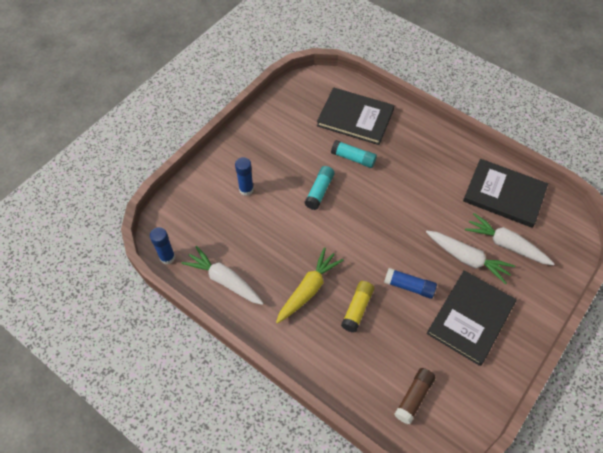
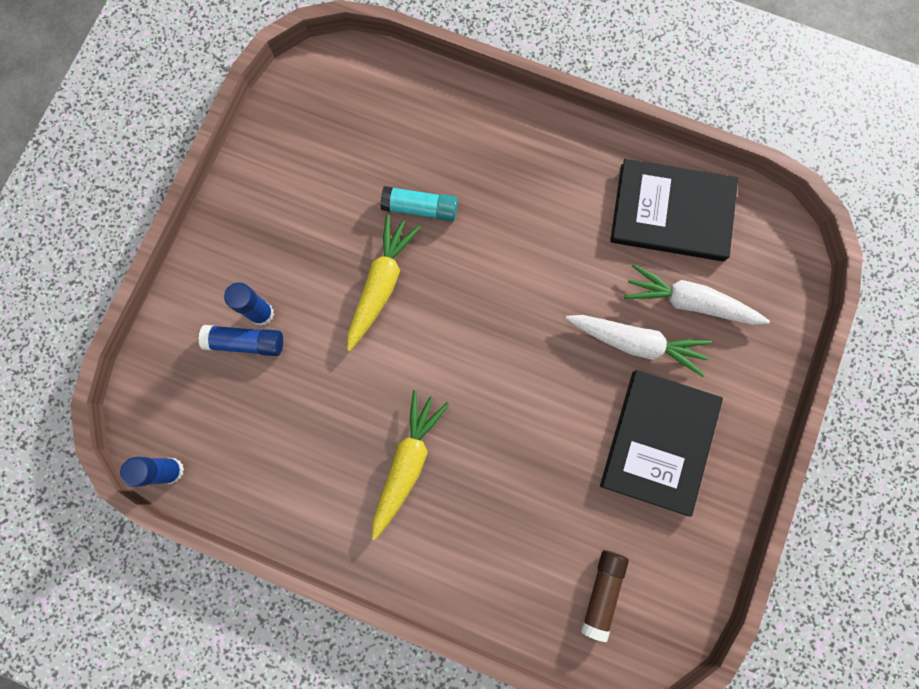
camera: 15 degrees left, 20 degrees up
white carrot [182,246,264,305] -> none
turquoise glue stick [304,166,335,210] -> yellow carrot [347,214,421,351]
black book [317,87,394,145] -> none
yellow glue stick [341,281,374,333] -> none
blue glue stick [384,268,437,299] -> blue glue stick moved to [199,325,283,356]

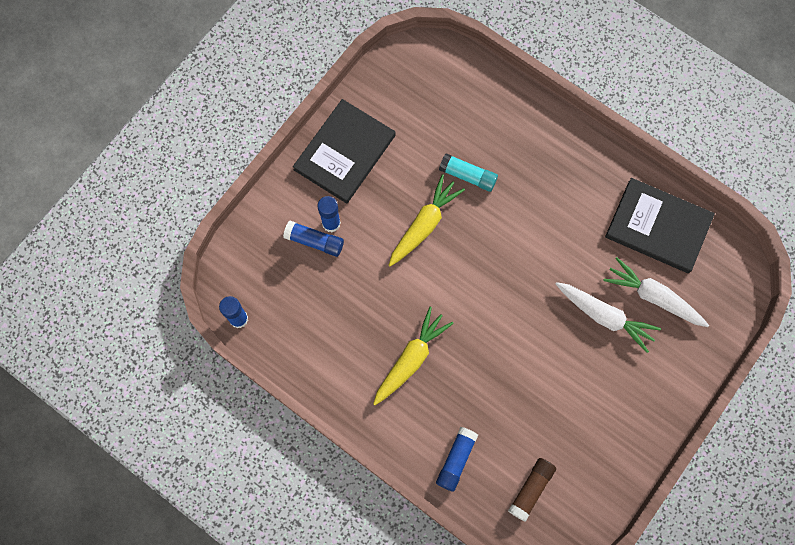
camera: 15 degrees right, 5 degrees down
black book [600,370,723,517] -> black book moved to [293,99,395,204]
none -> blue glue stick [436,427,478,492]

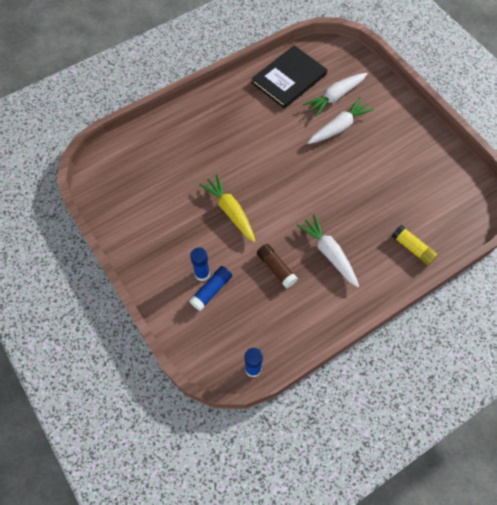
camera: 70 degrees left, 10 degrees down
black book [293,99,395,204] -> none
yellow carrot [373,307,453,405] -> white carrot [296,214,359,287]
blue glue stick [436,427,478,492] -> yellow glue stick [392,225,438,266]
turquoise glue stick [439,153,498,192] -> none
brown glue stick [508,458,556,522] -> brown glue stick moved to [257,244,298,288]

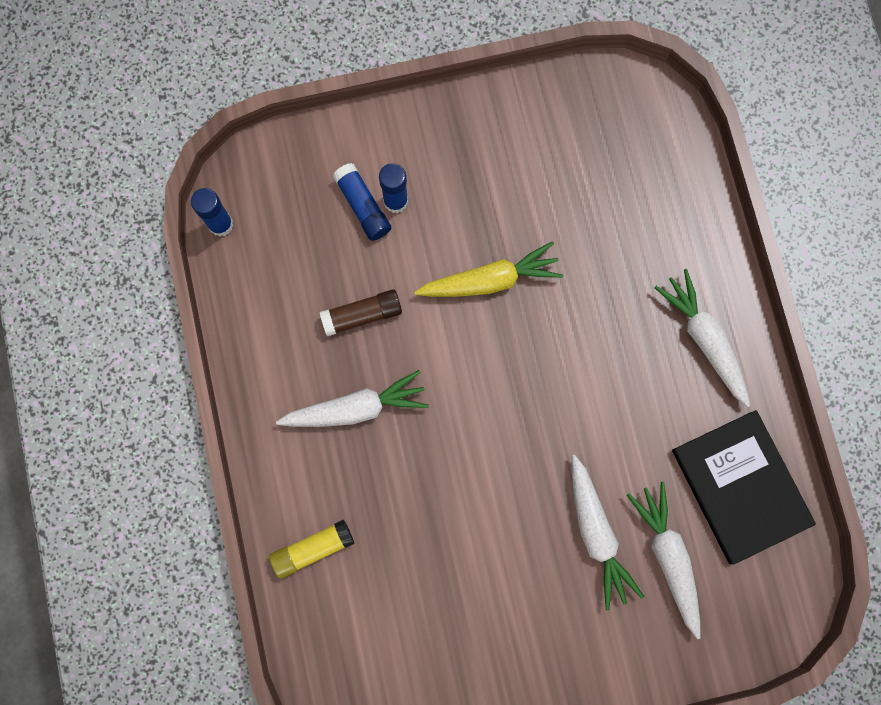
camera: 110 degrees right, 15 degrees up
none -> white carrot [654,269,750,407]

